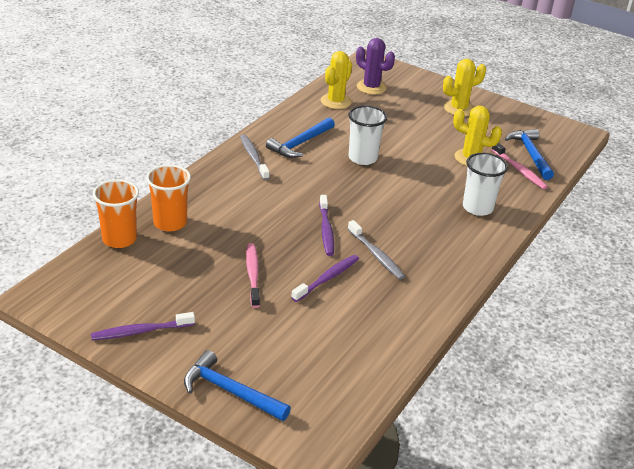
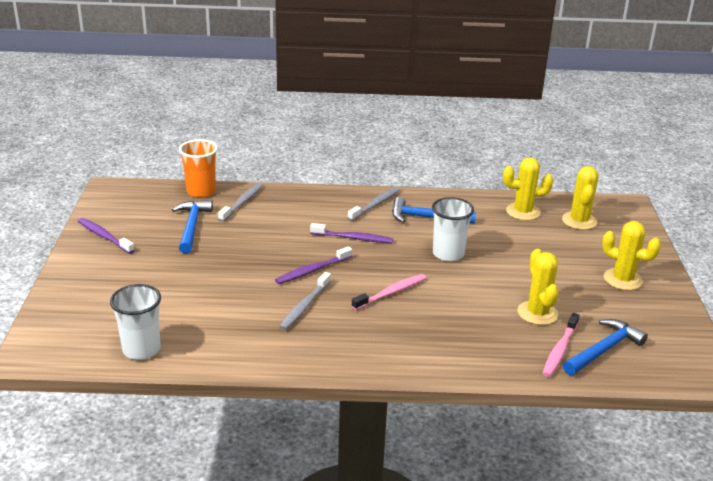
camera: 60 degrees right, 5 degrees down
orange cup [146,165,191,231] -> grey toothbrush [218,183,263,222]
blue hammer [184,350,291,421] -> blue hammer moved to [172,200,213,254]
pink toothbrush [246,243,260,308] -> pink toothbrush moved to [352,274,426,310]
purple toothbrush [291,255,359,302] -> purple toothbrush moved to [310,223,393,243]
purple cactus [356,38,395,95] -> yellow cactus [562,166,598,230]
white cup [463,153,508,216] -> white cup moved to [110,284,161,360]

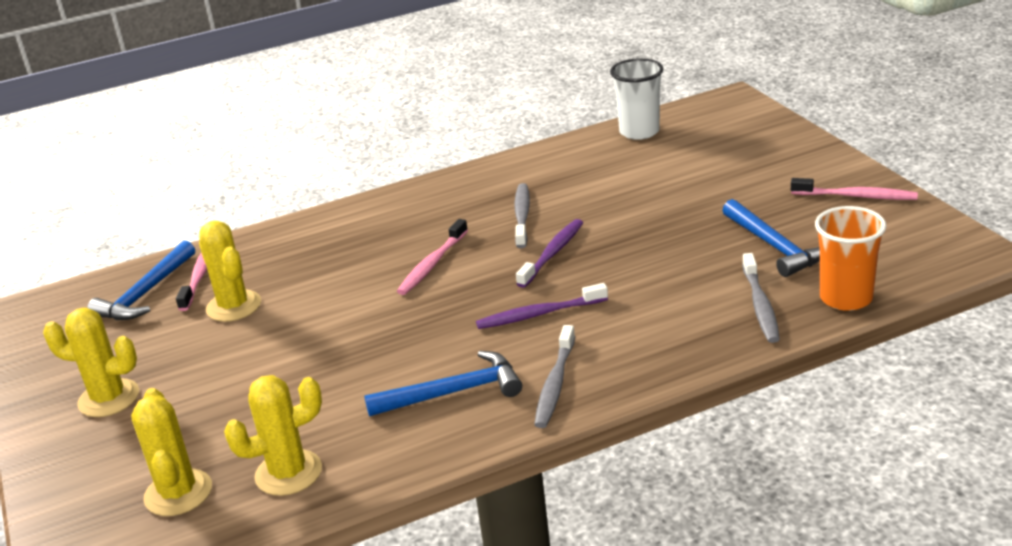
camera: 160 degrees right, 0 degrees up
purple toothbrush [78,218,134,254] -> pink toothbrush [791,178,918,200]
white cup [432,197,474,261] -> none

